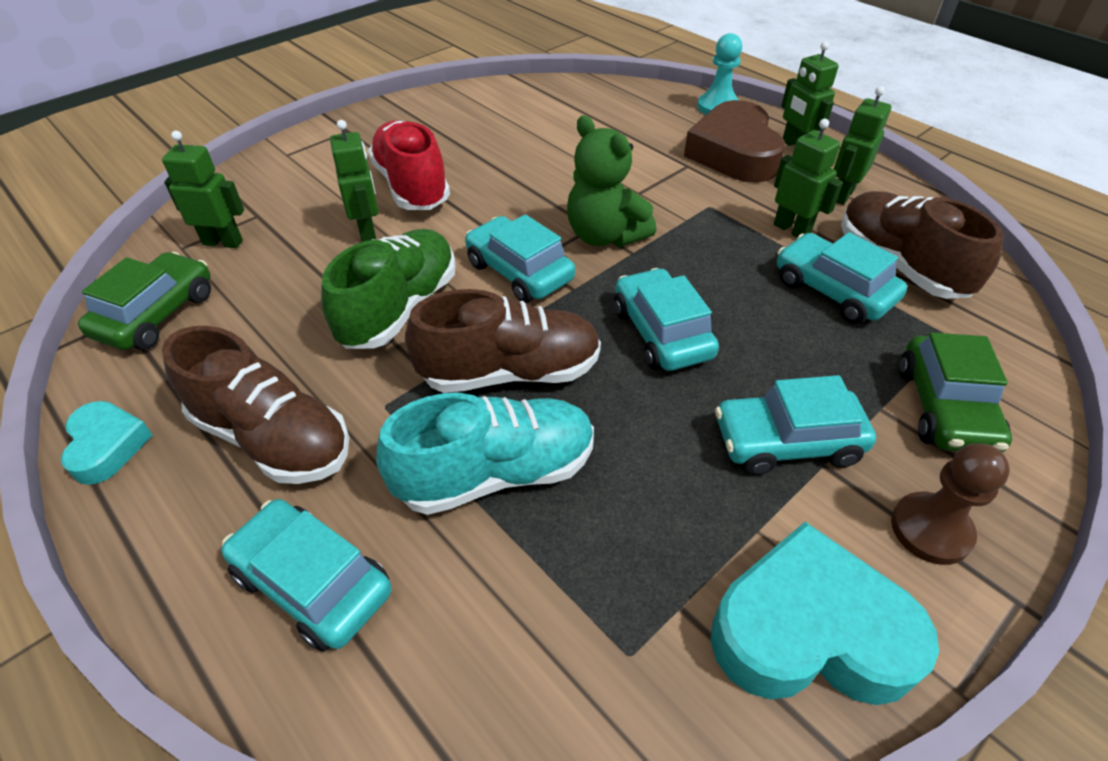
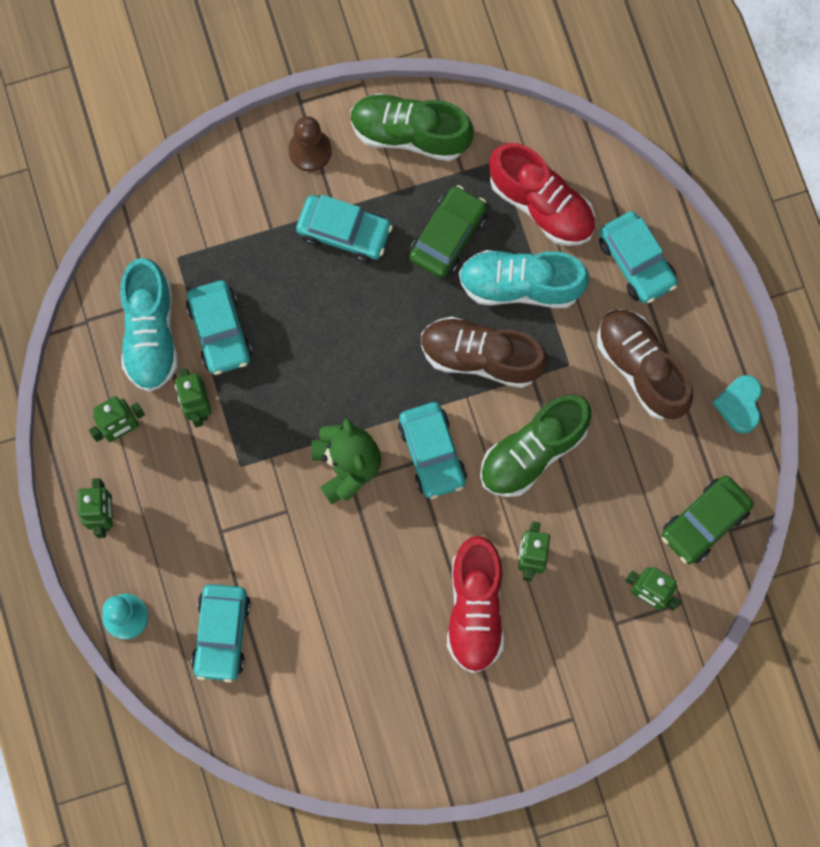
camera: 155 degrees left, 30 degrees up
turquoise car [614,268,719,371] -> turquoise car moved to [191,584,251,683]
brown heart [684,100,786,183] -> none
turquoise heart [710,522,939,705] -> green shoe [350,93,474,161]
brown shoe [841,191,1004,299] -> turquoise shoe [120,258,178,392]
green car [899,332,1012,453] -> green car moved to [410,185,487,278]
none -> red shoe [490,143,595,246]

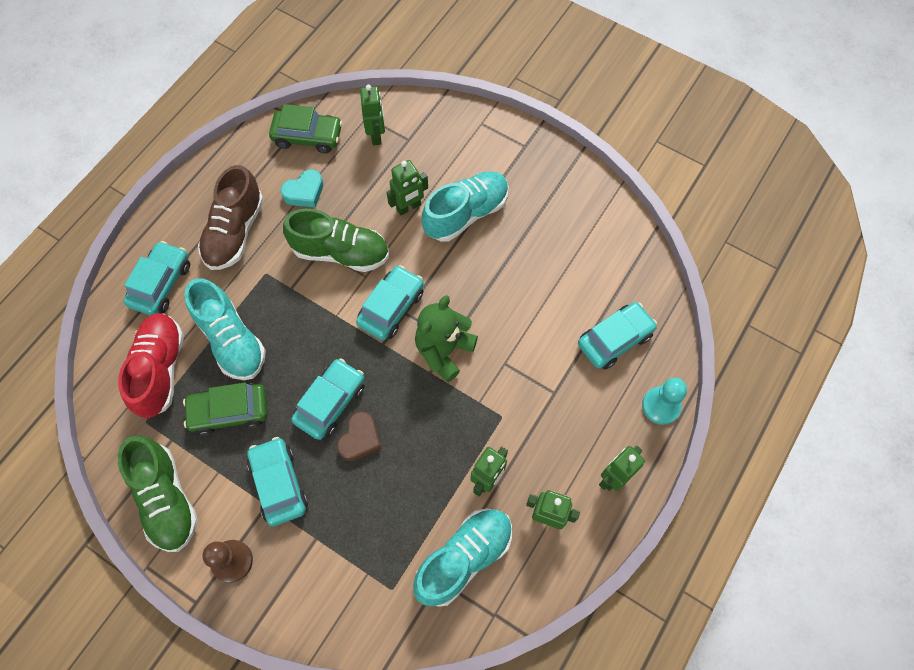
camera: 130 degrees left, 10 degrees down
turquoise car [186,280,252,375] -> turquoise car moved to [291,358,365,440]
brown shoe [421,316,548,388] -> none
red shoe [447,536,504,673] -> turquoise shoe [422,171,509,242]
turquoise heart [713,375,762,433] -> turquoise heart moved to [281,170,323,208]
none -> brown heart [337,411,382,461]

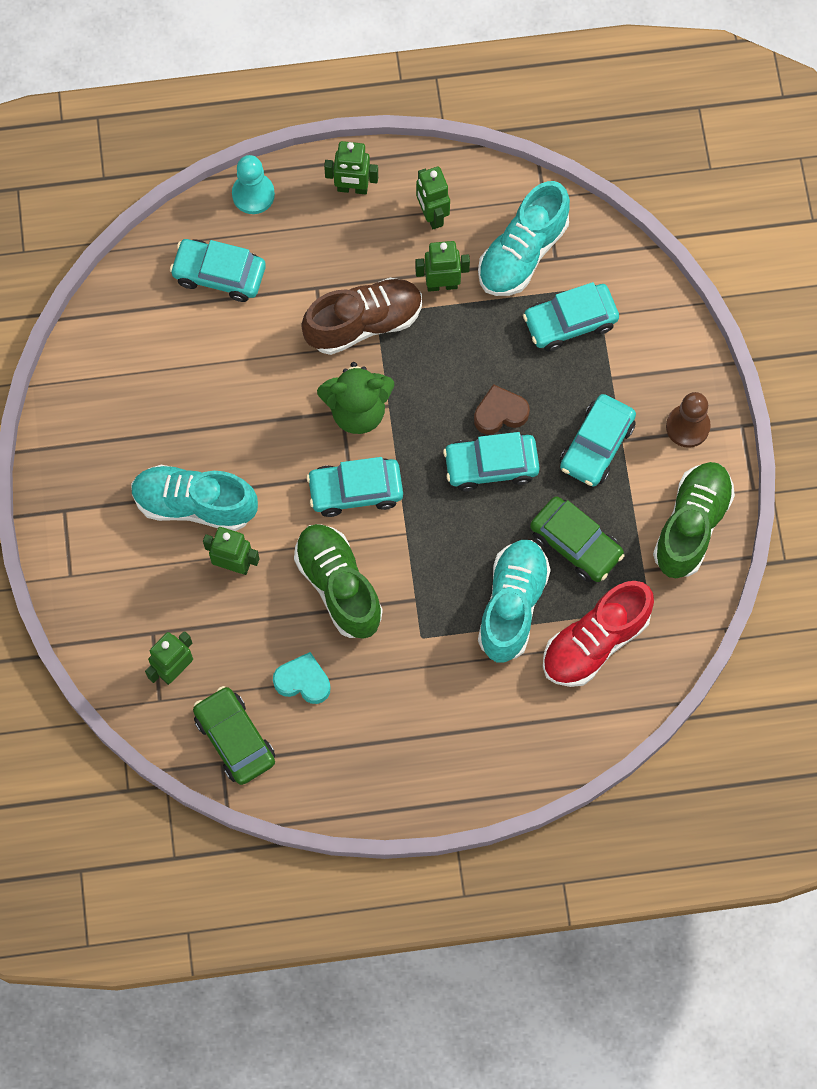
camera: 130 degrees left, 5 degrees up
turquoise car [124,241,190,315] -> turquoise car moved to [523,282,619,351]
brown shoe [198,165,264,270] -> brown shoe moved to [301,278,422,355]
turquoise shoe [413,509,512,607] -> turquoise shoe turned 60 degrees counterclockwise [478,181,570,296]

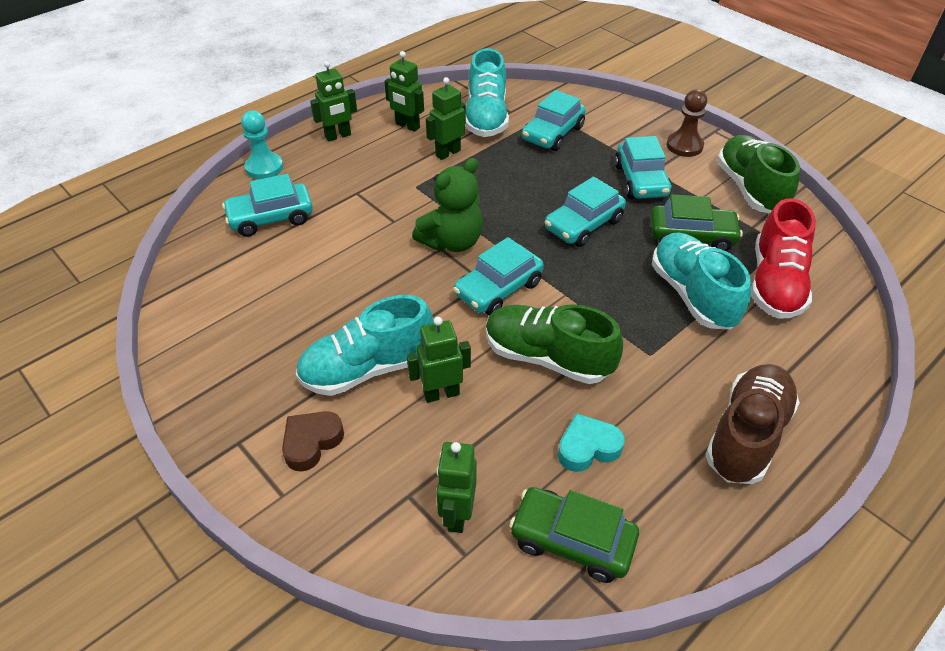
camera: 35 degrees left, 25 degrees down
brown shoe [301,278,422,355] -> brown shoe moved to [705,364,800,484]
brown heart [474,384,530,435] -> brown heart moved to [282,411,344,471]

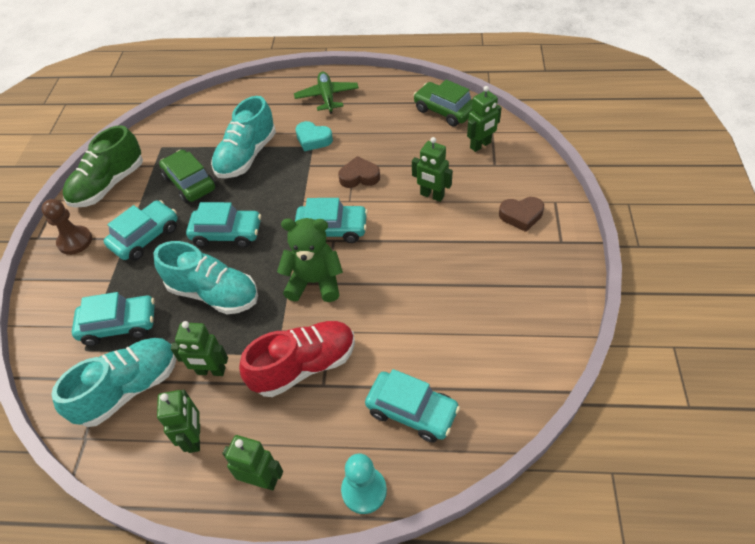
camera: 130 degrees left, 5 degrees up
turquoise shoe [296,295,434,396] -> turquoise shoe moved to [154,241,258,314]
green shoe [486,304,623,384] -> brown heart [338,156,380,188]
green car [509,487,639,583] -> green car turned 150 degrees clockwise [413,80,473,127]
turquoise heart [558,413,625,472] -> turquoise heart moved to [296,121,333,151]
brown shoe [705,364,800,484] -> green plane [294,71,359,114]
red shoe [751,198,816,319] -> red shoe moved to [239,321,355,397]

